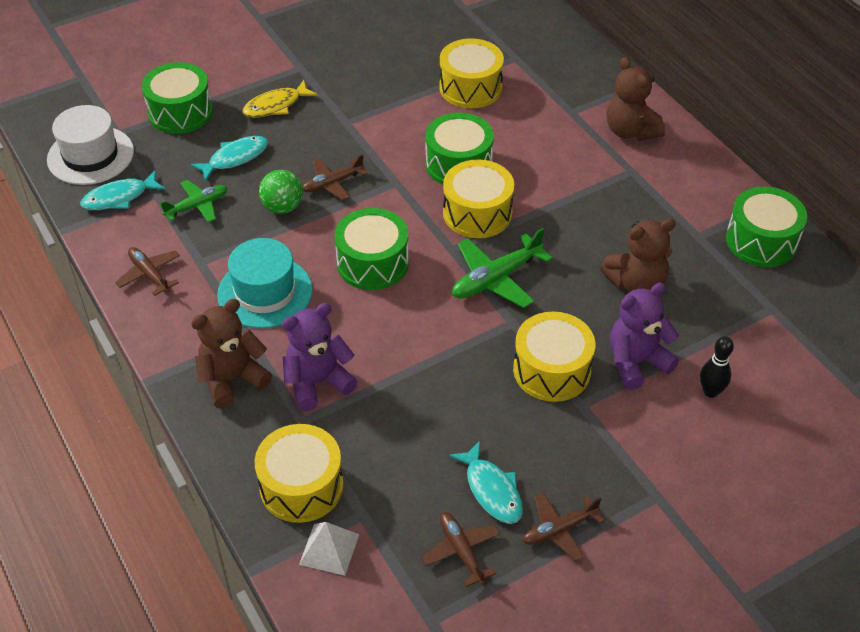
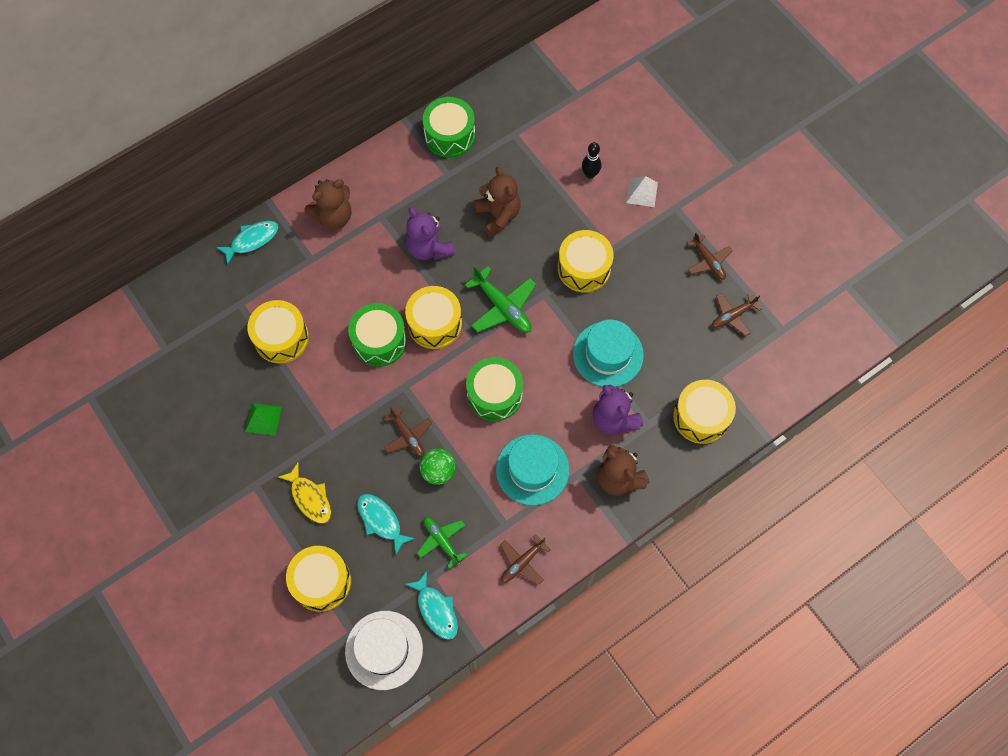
camera: 95 degrees left, 20 degrees up
green drum [142,62,213,134] -> yellow drum [286,546,351,612]
white pyramid [299,522,359,576] -> white pyramid moved to [626,176,658,207]
turquoise fish [449,441,523,524] -> turquoise fish moved to [216,221,278,265]
purple teddy bear [610,283,679,390] -> purple teddy bear moved to [406,207,455,260]
none -> green pyramid [245,403,282,436]
none -> turquoise hat [573,320,644,387]

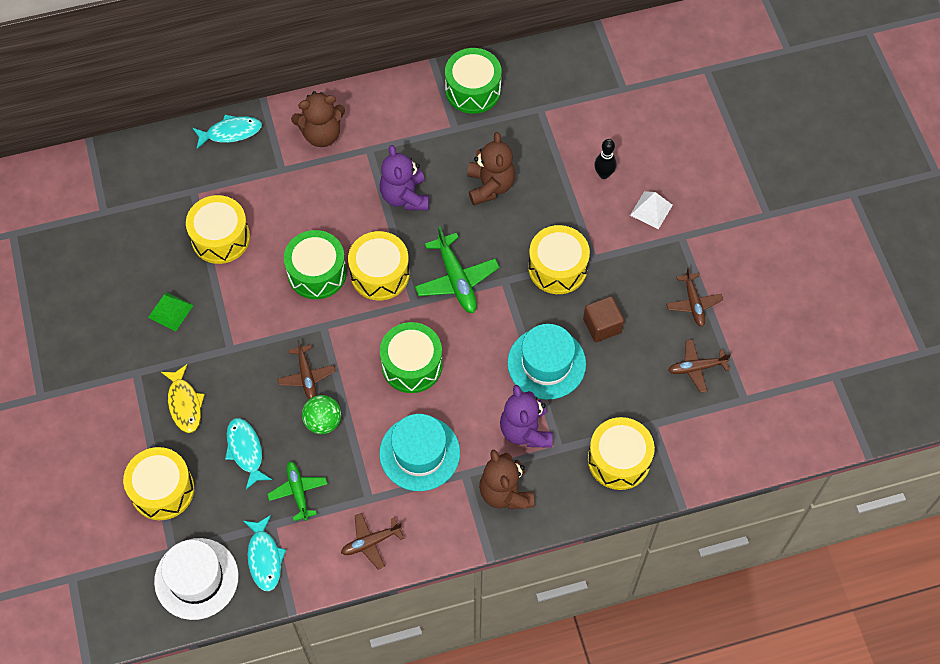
camera: 20 degrees right, 5 degrees down
none -> brown cube [583,296,624,342]

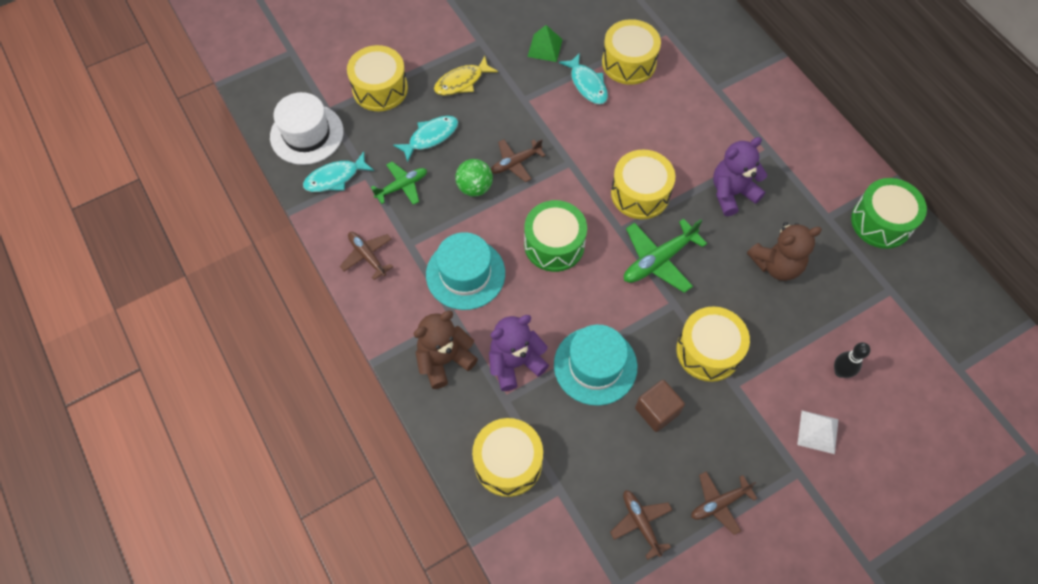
camera: 75 degrees right, 0 degrees up
turquoise fish [193,115,262,149] -> turquoise fish moved to [559,53,608,104]
green drum [284,230,347,299] -> none
brown teddy bear [291,91,345,147] -> none

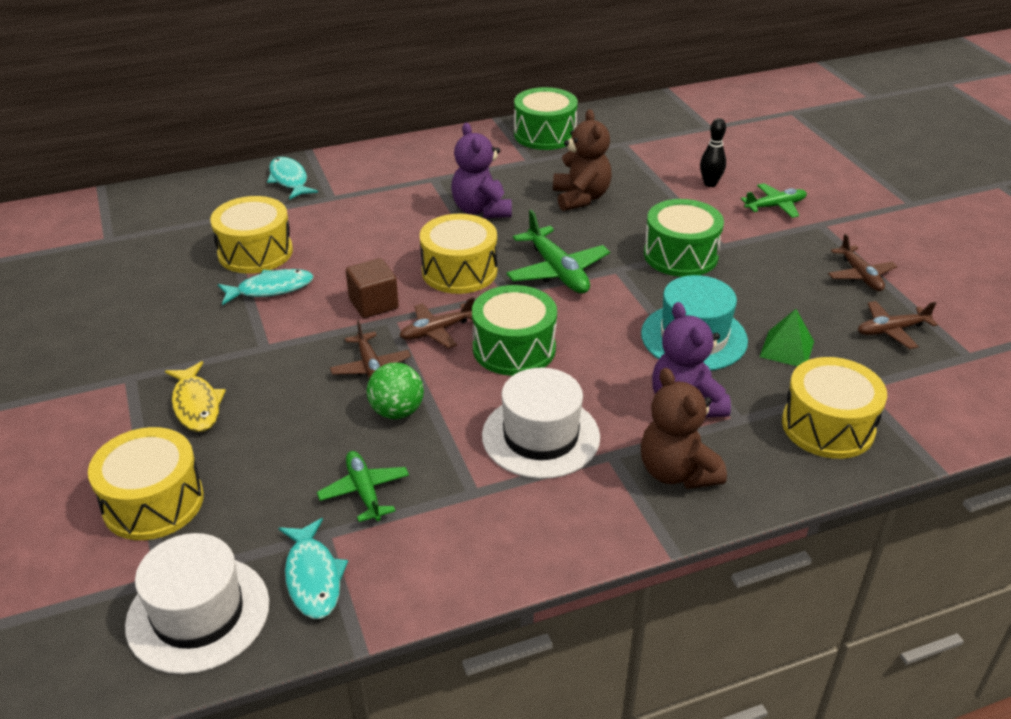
camera: 80 degrees left, 25 degrees down
brown plane [340,232,393,280] -> brown plane moved to [400,297,474,348]
turquoise fish [393,116,458,163] -> turquoise fish moved to [267,157,318,200]
turquoise hat [426,232,505,310] -> white hat [482,368,600,479]
green pyramid [527,25,563,62] -> green pyramid moved to [759,309,814,366]
brown cube [635,380,685,432] -> brown cube moved to [346,258,399,318]
yellow drum [676,306,750,382] -> green drum [644,199,724,277]
white pyramid [797,411,839,454] -> green plane [741,183,807,218]

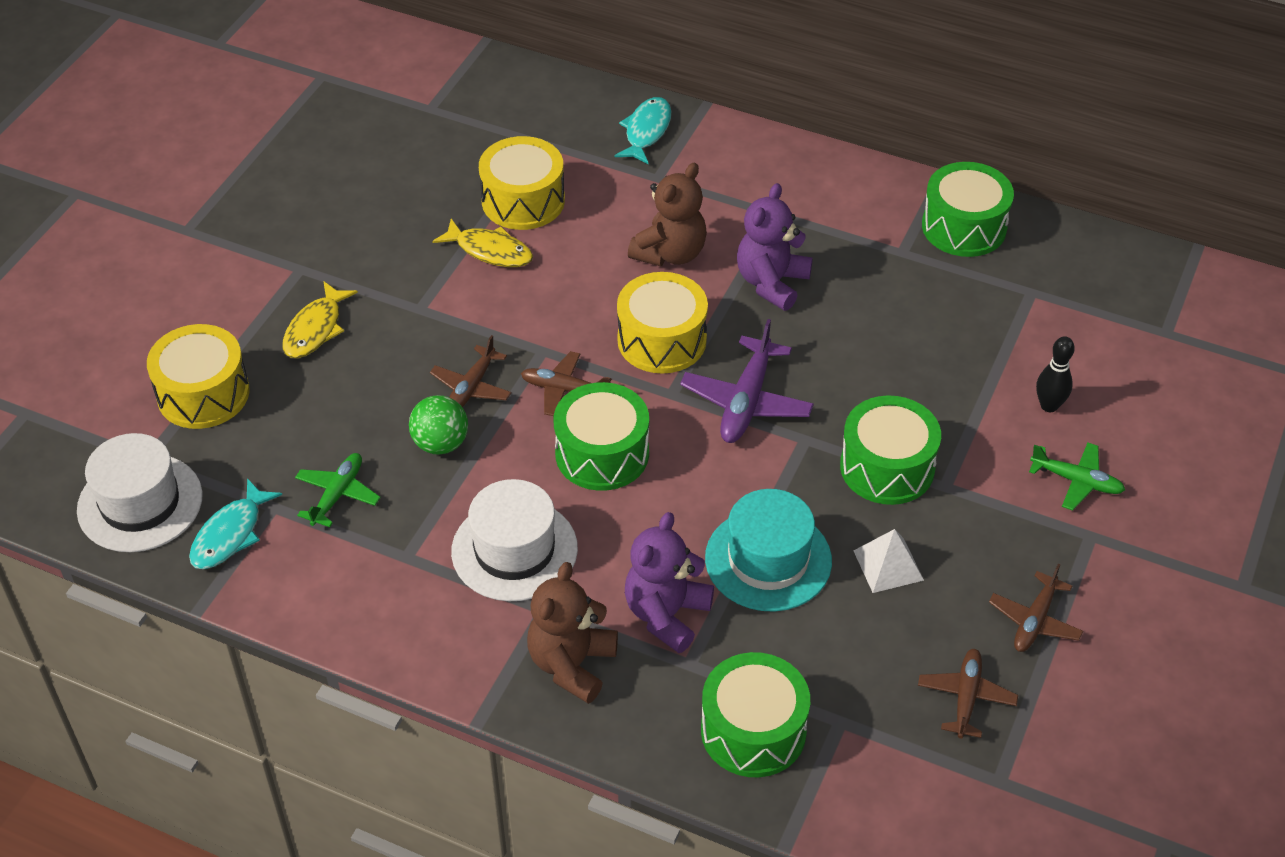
camera: 45 degrees right, 10 degrees up
turquoise fish [218,269,313,305] -> yellow fish [432,219,533,267]
brown cube [346,258,399,318] -> none
green plane [506,210,610,294] -> purple plane [680,319,814,443]
brown teddy bear [553,109,612,211] -> brown teddy bear moved to [628,163,707,267]
green pyramid [759,309,814,366] -> none
yellow drum [782,357,887,459] -> green drum [701,652,810,777]
brown plane [858,301,938,349] -> brown plane turned 75 degrees clockwise [918,649,1018,738]
none -> white pyramid [854,529,924,593]

